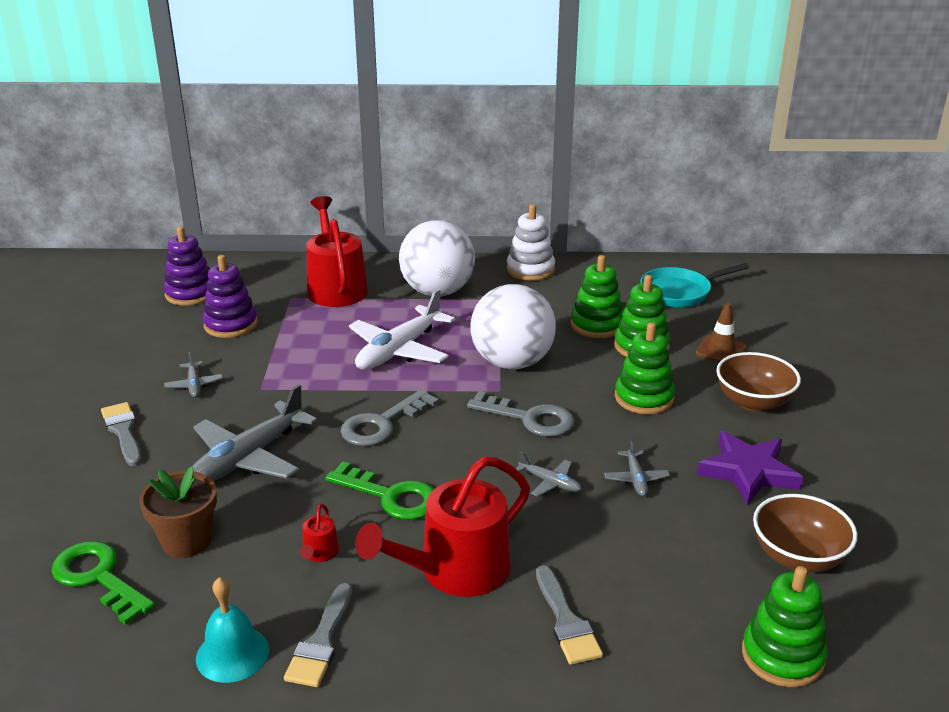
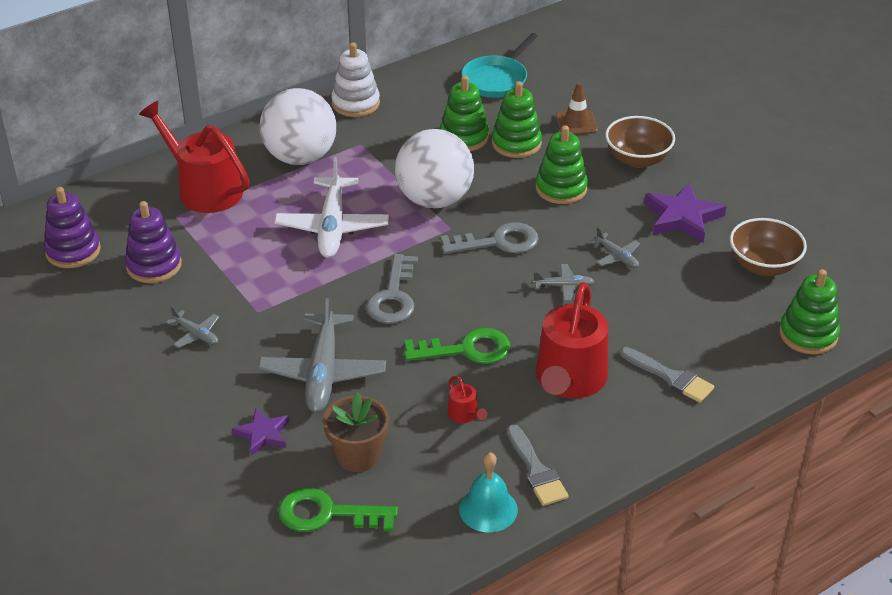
camera: 35 degrees left, 10 degrees up
grey brush [101,402,142,466] -> none
none -> purple star [232,408,289,456]

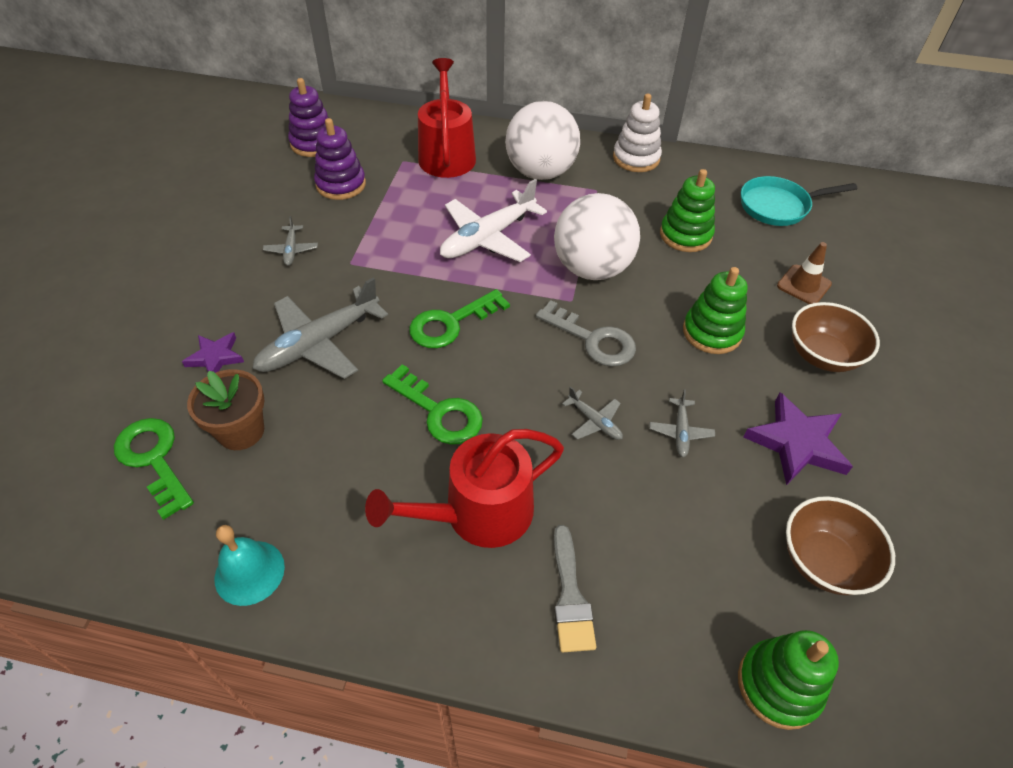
camera: 45 degrees right, 10 degrees up
grey key [366,254,418,324] -> green key [409,289,510,348]
red watering can [447,376,487,423] -> none
green stacking toy [492,81,542,158] -> none
grey brush [507,424,569,506] -> none

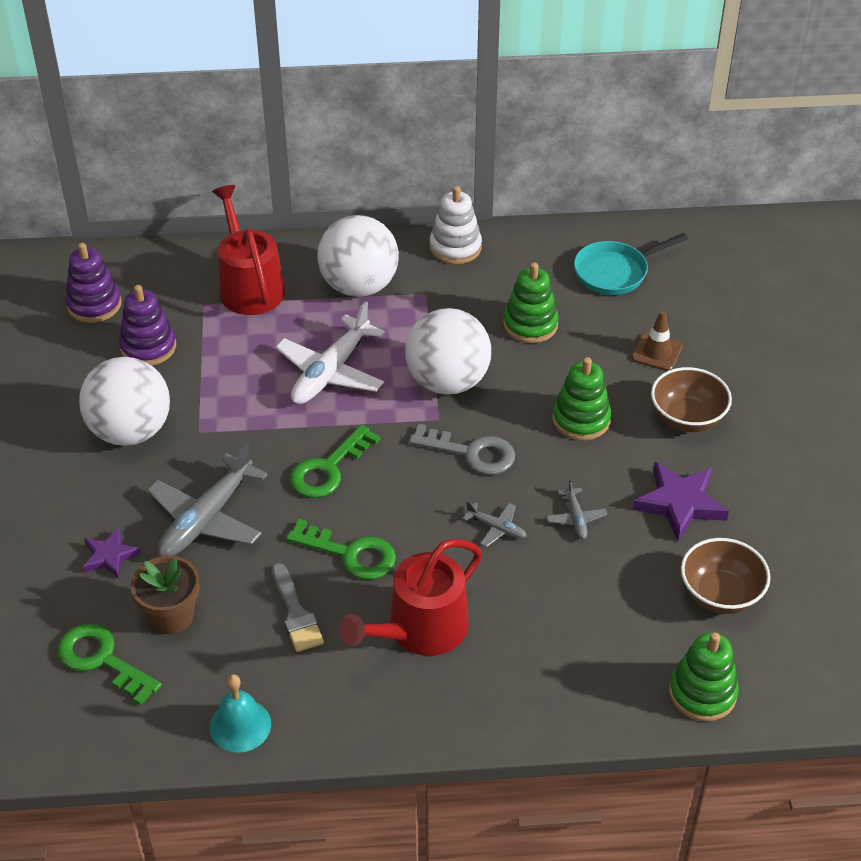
camera: 15 degrees left, 5 degrees down
grey plane [263,216,318,266] -> white ball [79,357,170,446]
grey brush [554,525,596,652] -> grey brush moved to [272,563,324,652]

